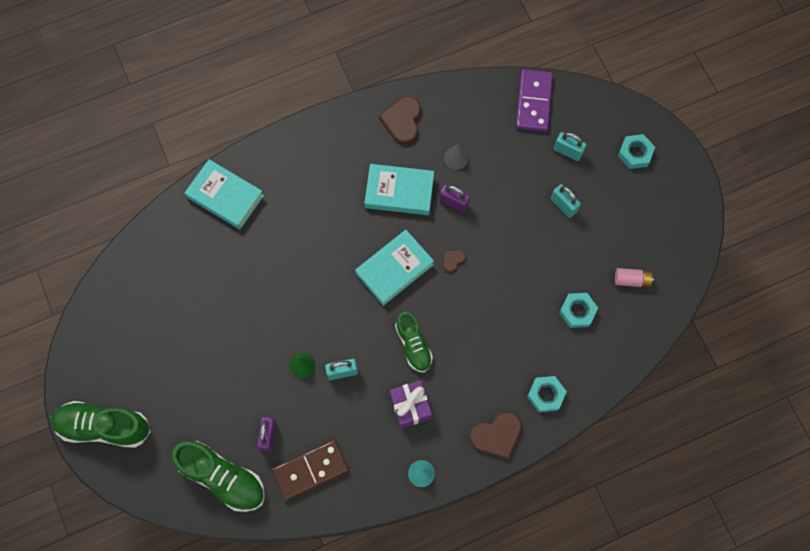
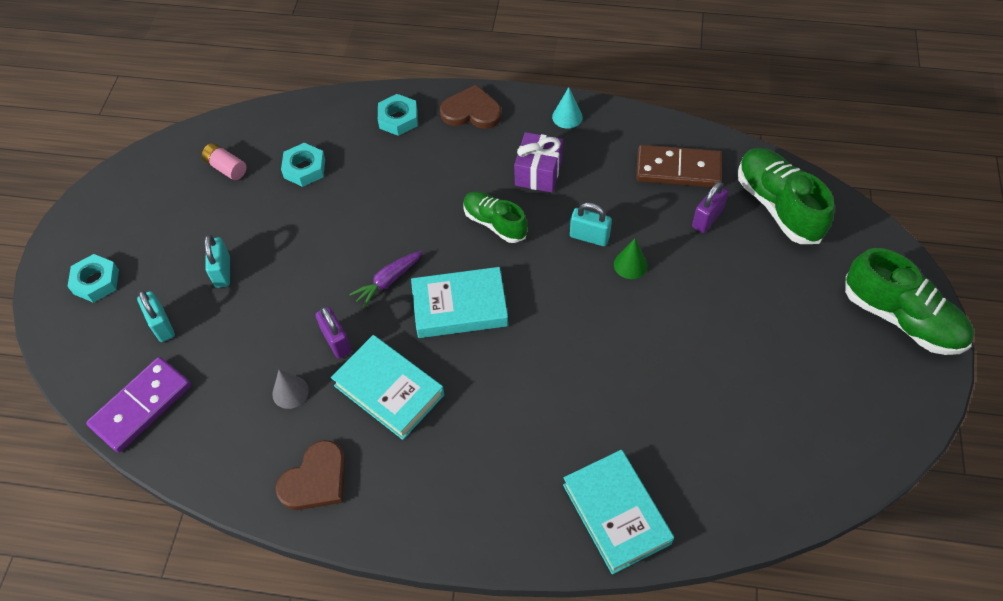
camera: 145 degrees left, 15 degrees down
green shoe [395,311,433,372] -> green shoe turned 60 degrees counterclockwise [463,191,528,243]
brown heart [443,250,466,273] -> purple carrot [349,251,423,308]

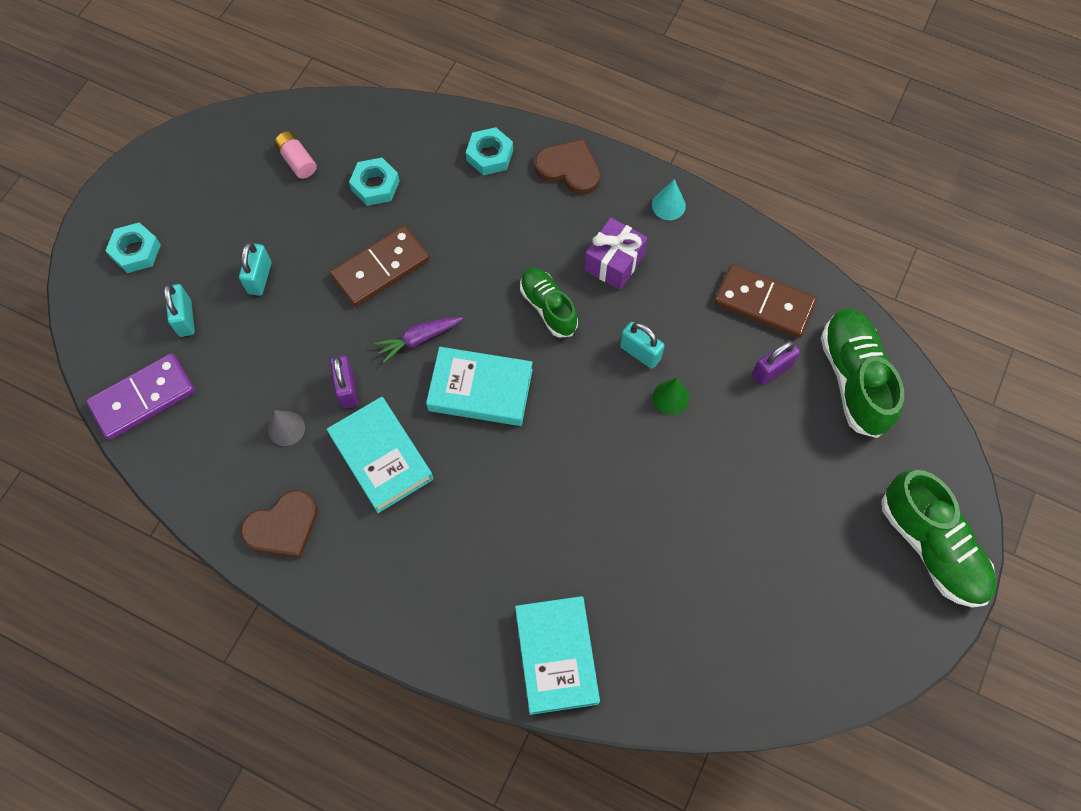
camera: 15 degrees right, 10 degrees up
none -> brown domino [330,225,430,307]

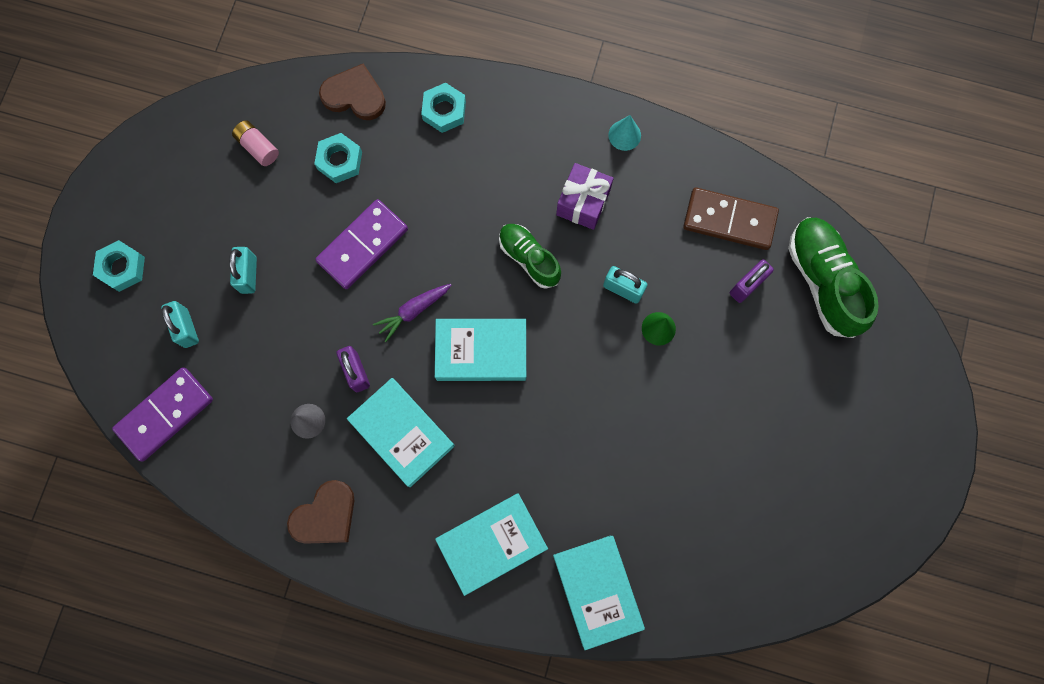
camera: 10 degrees left, 10 degrees up
brown domino [330,225,430,307] -> purple domino [315,199,408,289]
brown heart [535,139,601,195] -> brown heart moved to [319,64,386,120]
green shoe [881,470,997,607] -> none
none -> turquoise book [435,493,548,596]

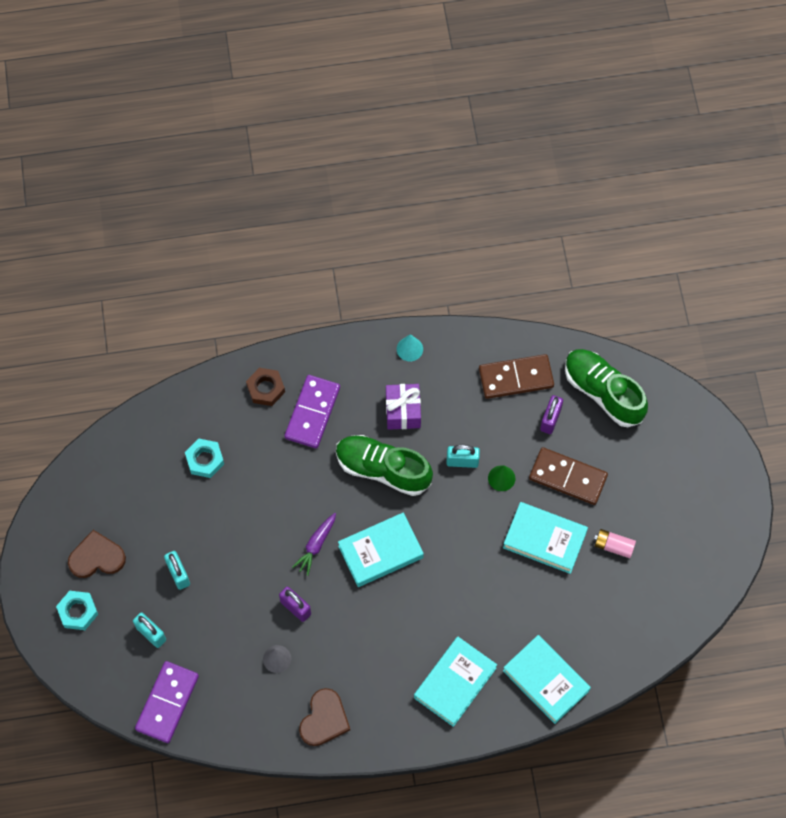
camera: 25 degrees left, 10 degrees down
pink battery [232,120,279,166] -> pink battery moved to [594,529,636,558]
purple domino [315,199,408,289] -> purple domino moved to [284,375,340,449]
brown heart [319,64,386,120] -> brown heart moved to [68,530,126,578]
turquoise book [347,378,455,487] -> turquoise book moved to [503,502,588,574]
turquoise nut [421,83,466,133] -> brown nut [246,368,285,406]
green shoe [499,224,561,289] -> green shoe [336,435,433,496], size x1.57
none -> brown domino [529,447,608,505]

